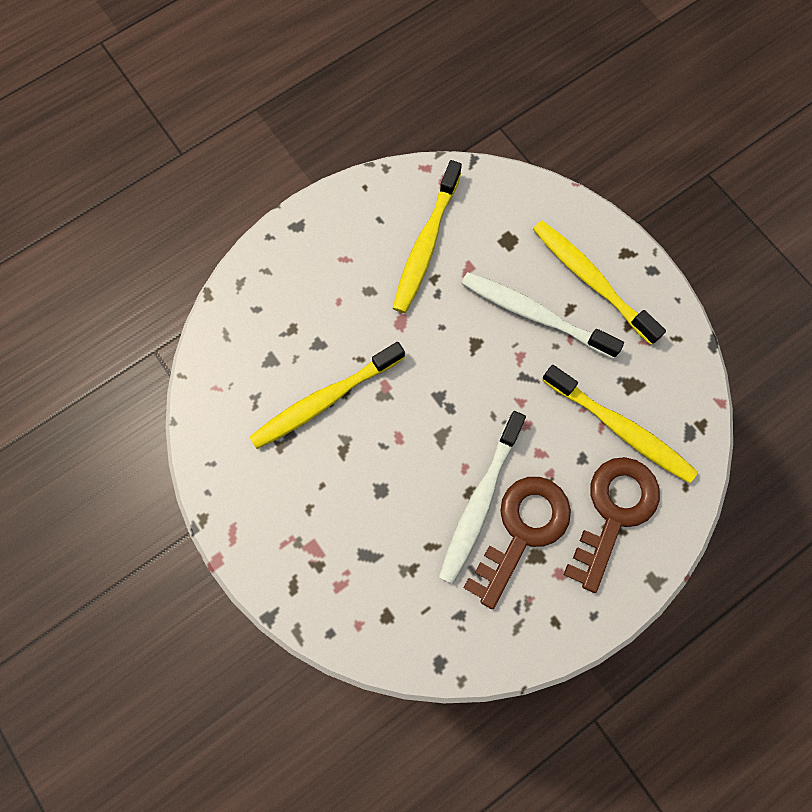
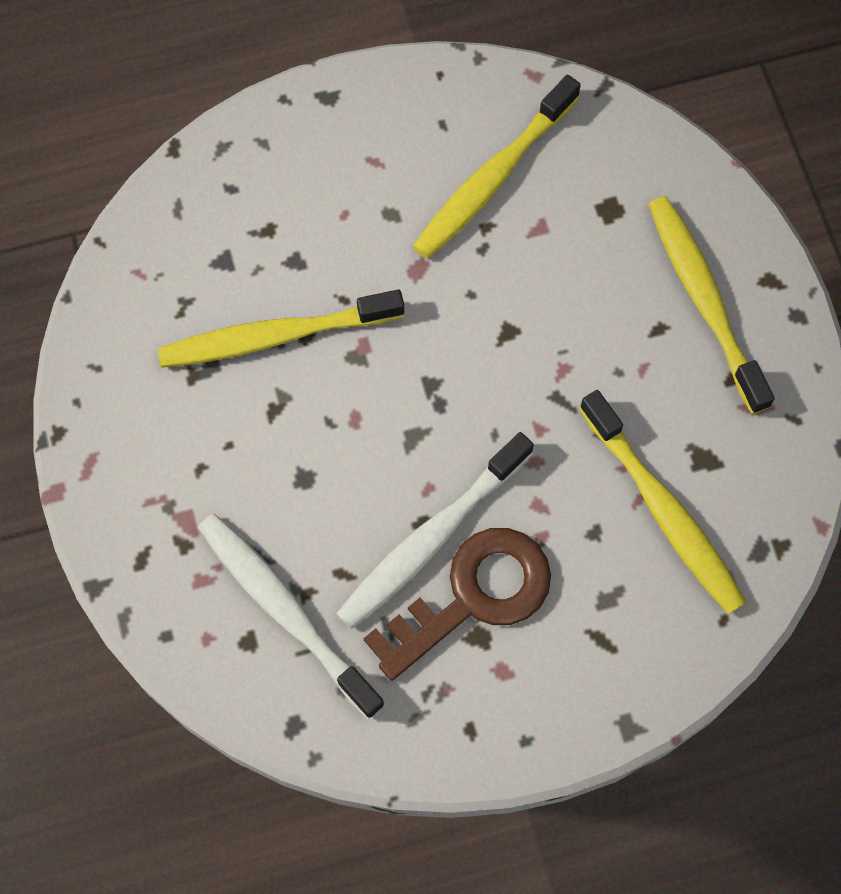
camera: 20 degrees right, 5 degrees down
white toothbrush [461,272,624,359] -> white toothbrush moved to [198,514,384,719]
brown key [564,457,660,593] -> none

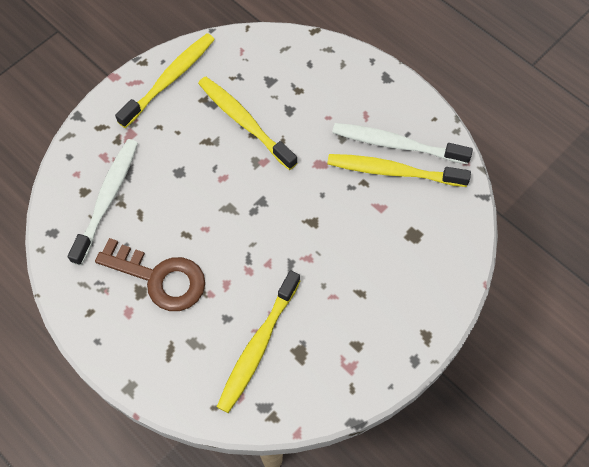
camera: 60 degrees right, 5 degrees down
white toothbrush [336,432,534,629] -> white toothbrush moved to [332,123,473,164]
yellow toothbrush [648,196,775,414] -> yellow toothbrush moved to [115,33,215,128]

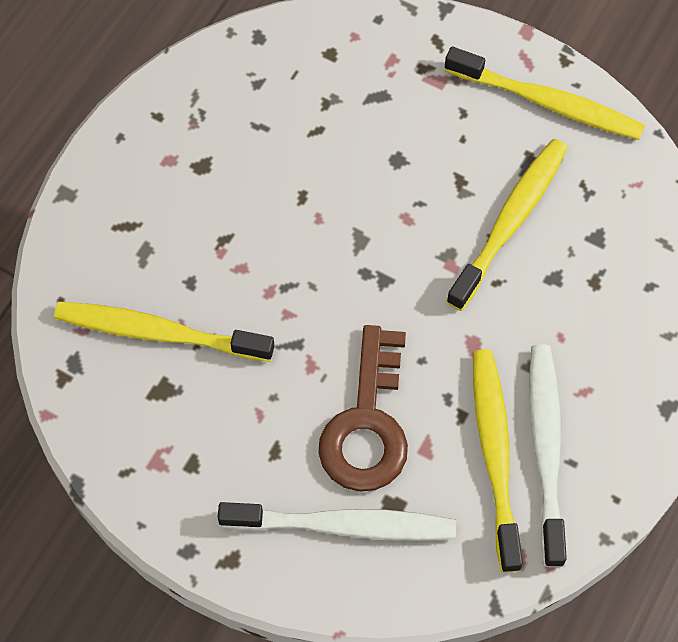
camera: 75 degrees right, 0 degrees up
white toothbrush [68,139,138,266] -> white toothbrush moved to [218,502,456,541]
brown key [95,238,205,311] -> brown key moved to [318,325,408,492]

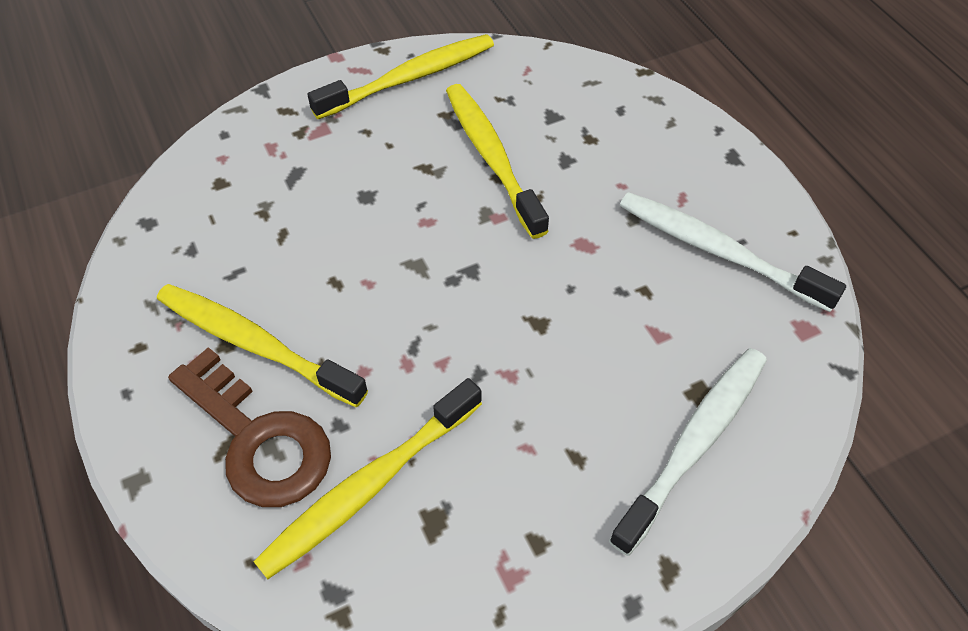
camera: 55 degrees left, 10 degrees down
brown key [318,325,408,492] -> brown key moved to [168,347,331,507]
yellow toothbrush [473,349,523,572] -> yellow toothbrush moved to [157,284,368,407]

